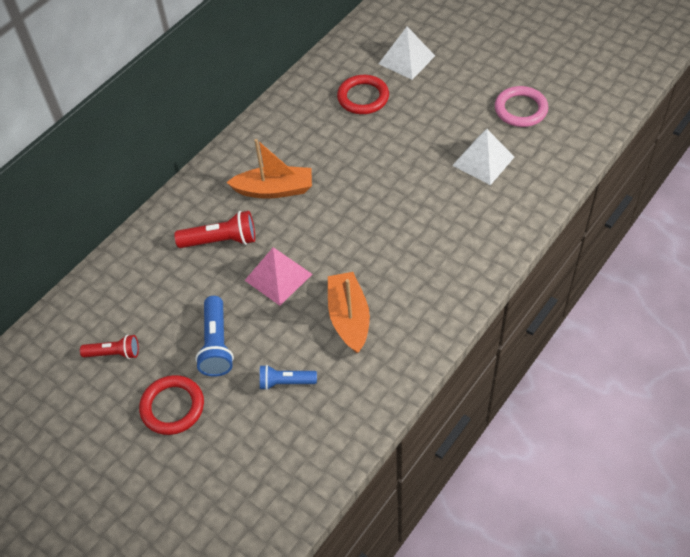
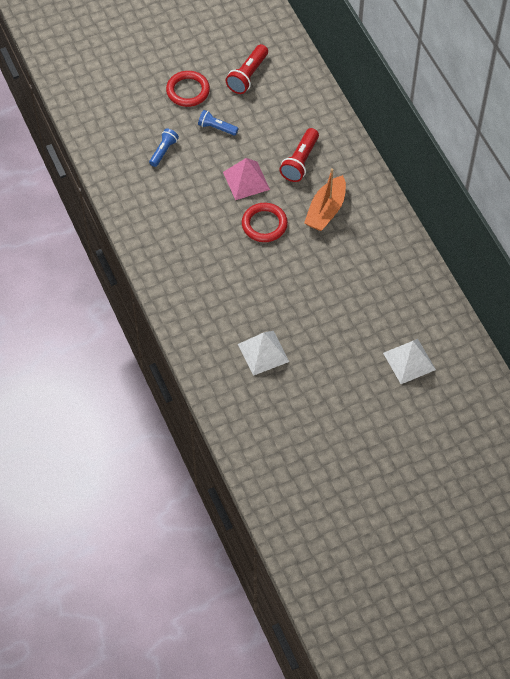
camera: 115 degrees right, 5 degrees up
red flashlight [80,335,139,359] -> red flashlight [226,44,268,94], size x1.50
blue flashlight [195,296,234,377] -> blue flashlight [198,110,238,136], size x0.66
orange boat [328,272,370,354] -> none
red ring [337,75,389,114] -> red ring moved to [242,203,288,242]
pink ring [495,86,548,127] -> none

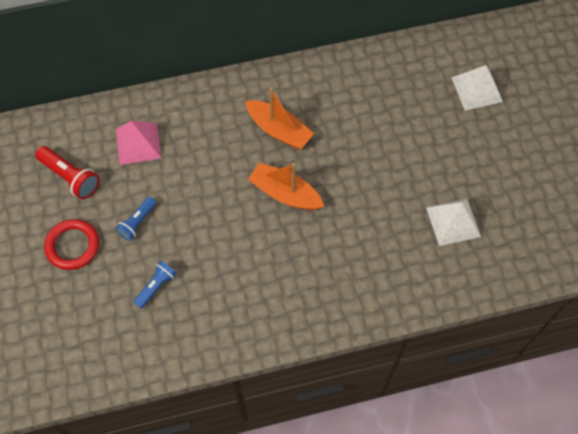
camera: 80 degrees left, 5 degrees up
blue flashlight [149,128,179,167] -> blue flashlight turned 90 degrees clockwise [133,261,176,309]
pink pyramid [223,158,270,200] -> pink pyramid moved to [116,121,162,165]
red ring [242,203,288,242] -> orange boat [248,162,325,210]
red flashlight [279,128,319,182] -> none

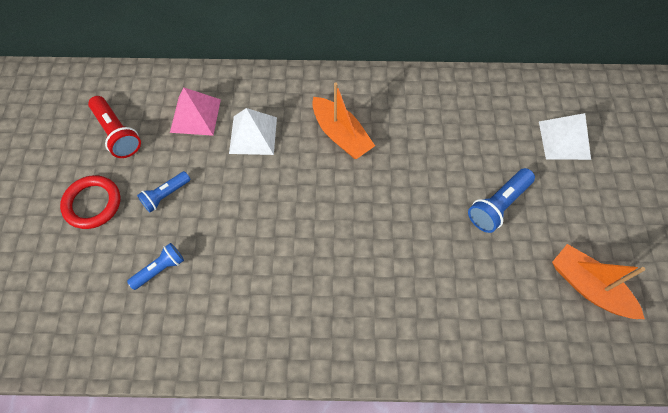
camera: 15 degrees right, 0 degrees up
orange boat [248,162,325,210] -> orange boat moved to [552,244,645,319]
white pyramid [426,199,481,246] -> white pyramid moved to [229,108,277,155]
none -> blue flashlight [468,168,535,233]

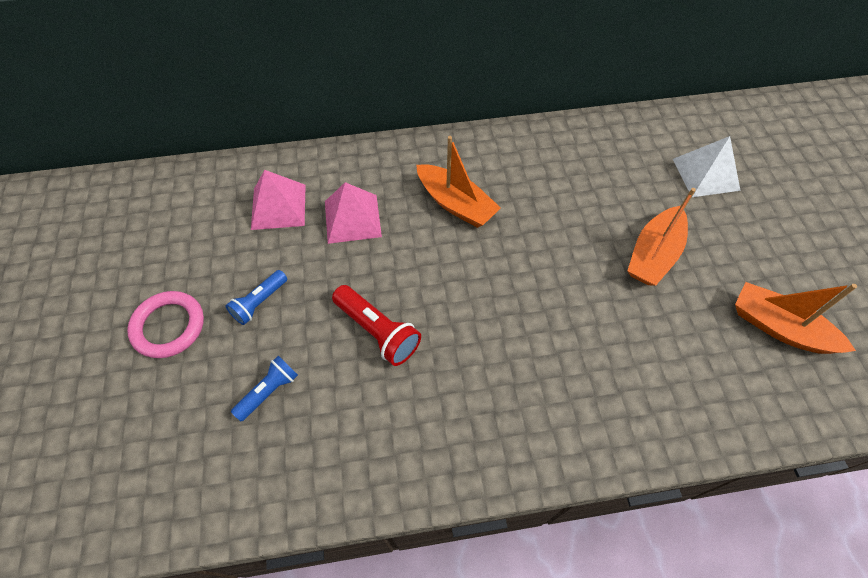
camera: 10 degrees left, 5 degrees down
red ring [60,175,120,229] -> pink ring [127,291,204,358]
red flashlight [88,96,141,158] -> red flashlight moved to [332,285,421,366]
white pyramid [229,108,277,155] -> pink pyramid [325,182,382,244]
blue flashlight [468,168,535,233] -> orange boat [627,188,696,286]

